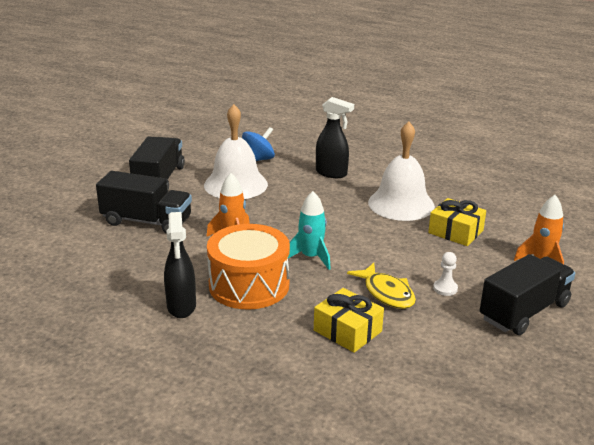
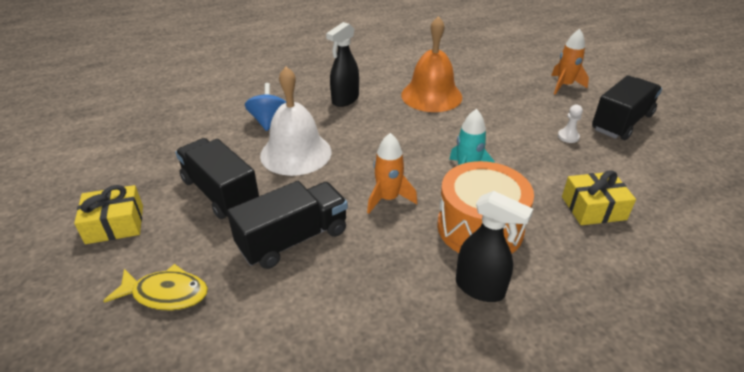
camera: 50 degrees left, 10 degrees up
black spray bottle [316,97,354,178] -> black spray bottle turned 150 degrees clockwise [326,22,359,107]
yellow fish [347,263,416,309] -> yellow fish moved to [103,264,208,311]
white bell [368,121,435,221] -> orange bell [401,16,462,112]
yellow gift [428,198,486,246] -> yellow gift moved to [74,185,143,244]
black truck [480,254,576,335] -> black truck turned 45 degrees clockwise [592,76,662,140]

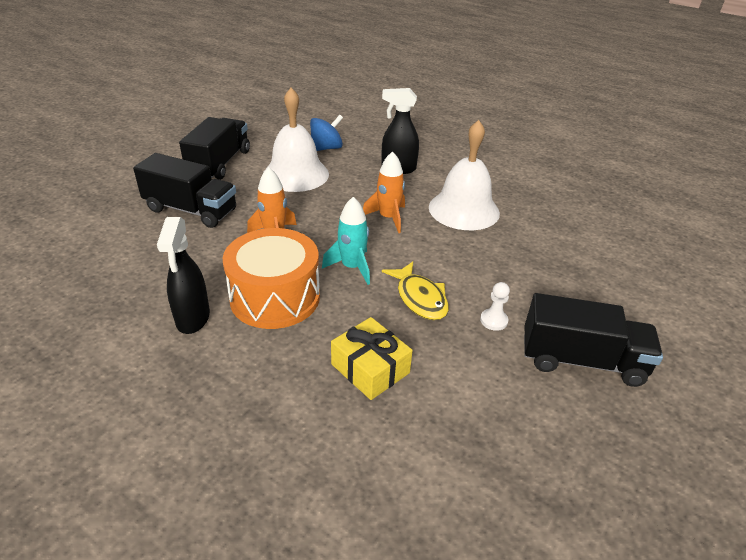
camera: 55 degrees right, 0 degrees up
yellow gift [74,185,143,244] -> none
yellow fish [103,264,208,311] -> yellow fish moved to [382,262,449,320]
orange bell [401,16,462,112] -> white bell [429,120,500,230]
orange rocket [551,29,589,95] -> orange rocket moved to [363,151,405,233]

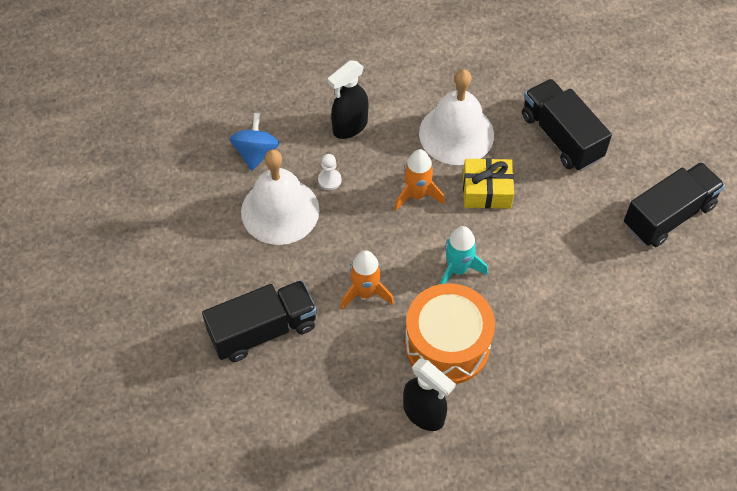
camera: 45 degrees left, 20 degrees up
black truck [179,117,250,180] -> black truck moved to [522,79,612,171]
yellow gift [331,317,413,400] -> yellow gift moved to [463,158,514,209]
yellow fish [382,262,449,320] -> none
white pawn [480,282,510,331] -> white pawn moved to [318,154,342,190]

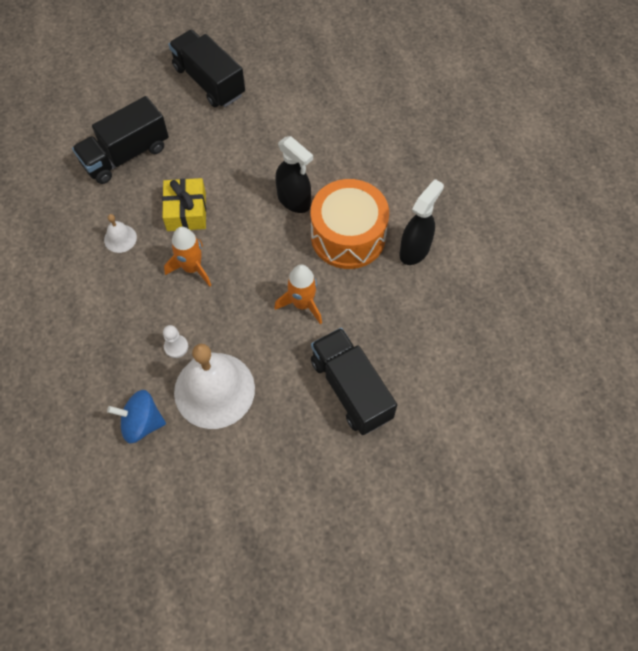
camera: 95 degrees left, 5 degrees up
black spray bottle [328,60,368,139] -> black spray bottle moved to [276,136,313,213]
white bell [419,69,494,165] -> white bell [104,214,137,253], size x0.44
turquoise rocket [440,226,488,284] -> none

